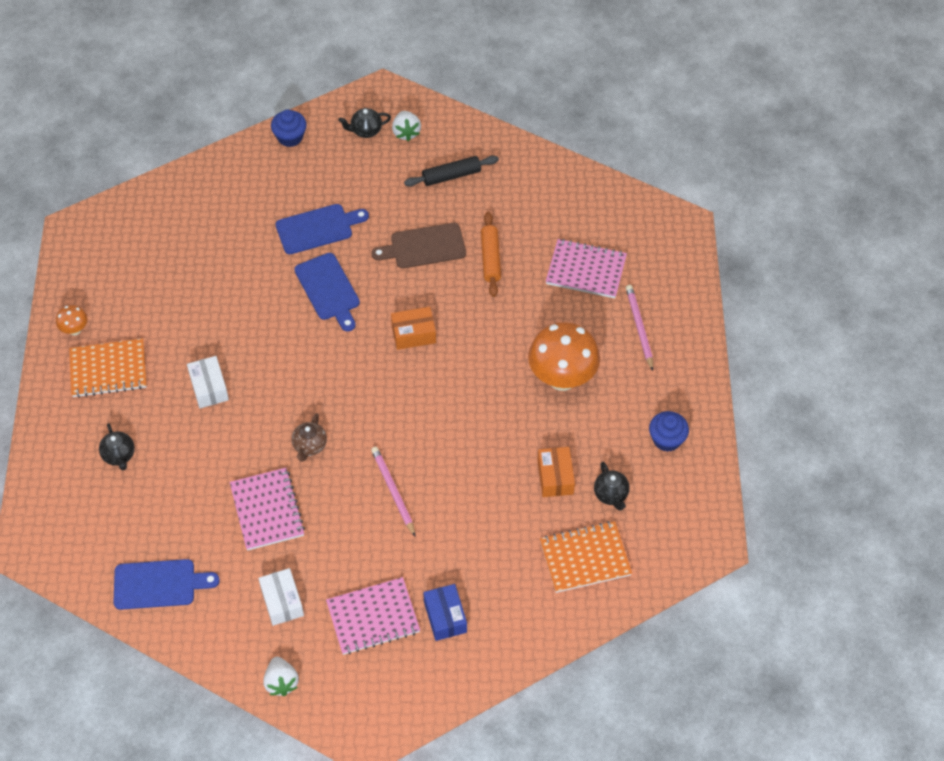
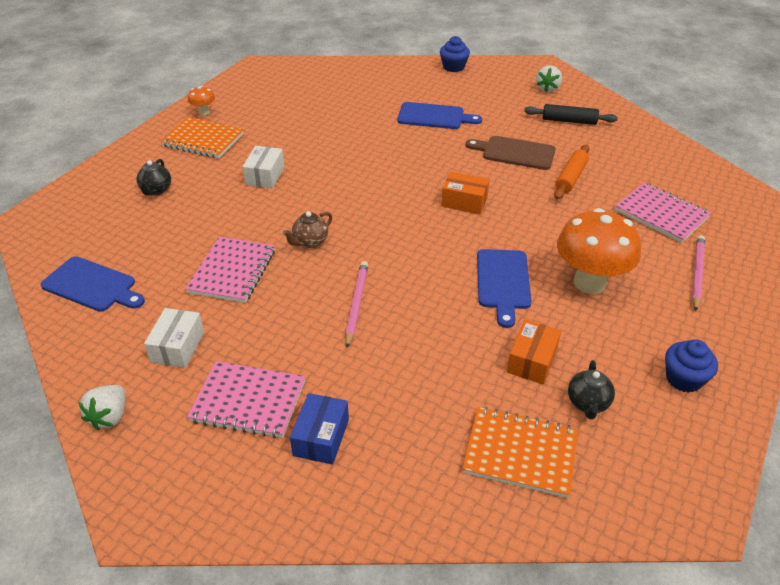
camera: 30 degrees right, 15 degrees down
blue cutting board [294,253,360,331] -> blue cutting board moved to [477,249,532,328]
black teapot [338,108,391,138] -> none

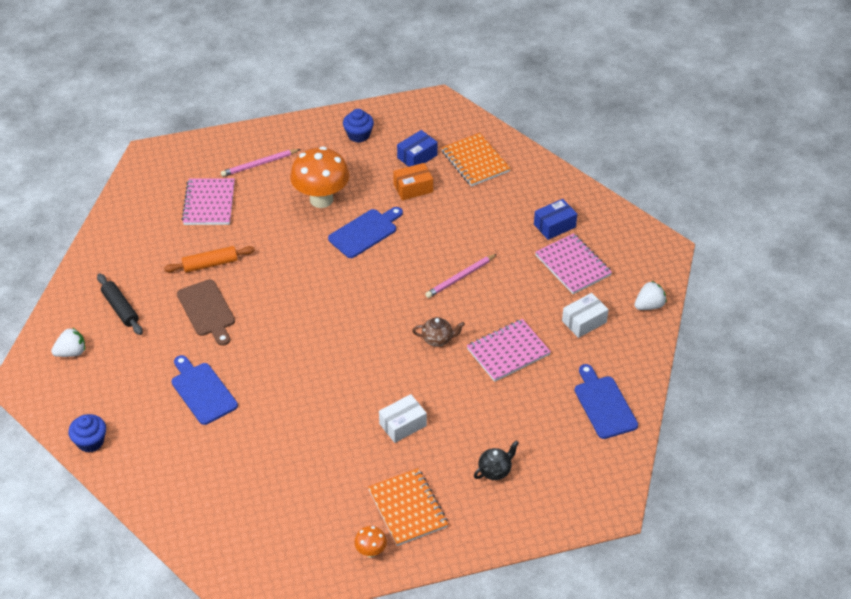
camera: 135 degrees left, 5 degrees up
orange box [442,172,489,214] -> none
black teapot [568,360,615,420] -> blue box [397,130,438,167]

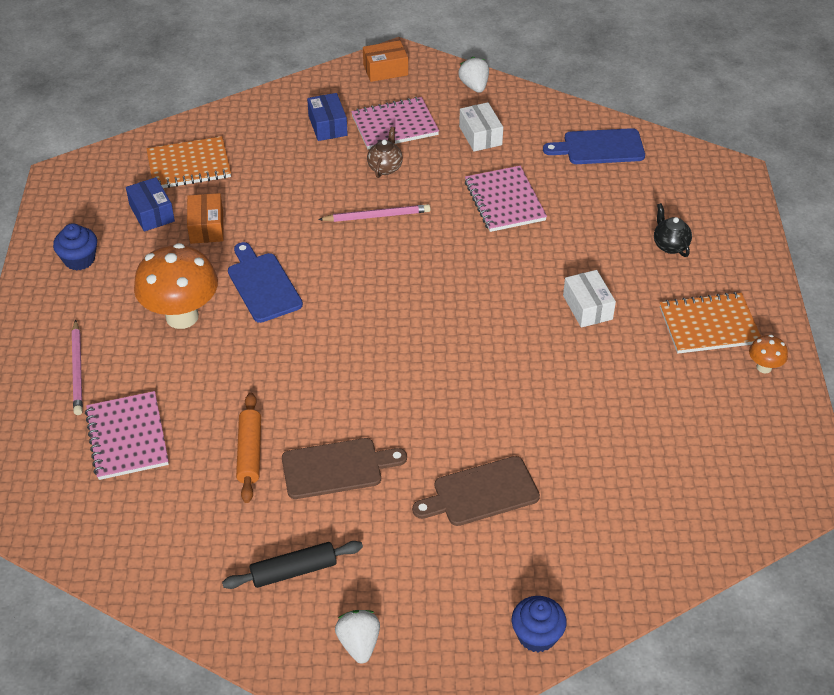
camera: 75 degrees left, 0 degrees up
blue cutting board [172,355,238,425] -> brown cutting board [412,456,540,526]
pink notebook [182,178,235,225] -> pink notebook turned 60 degrees clockwise [85,391,169,480]
brown teapot [412,317,465,347] -> brown teapot moved to [367,127,403,178]
pink pencil [425,254,497,298] -> pink pencil turned 75 degrees counterclockwise [318,204,430,222]
none -> orange box [363,40,408,82]

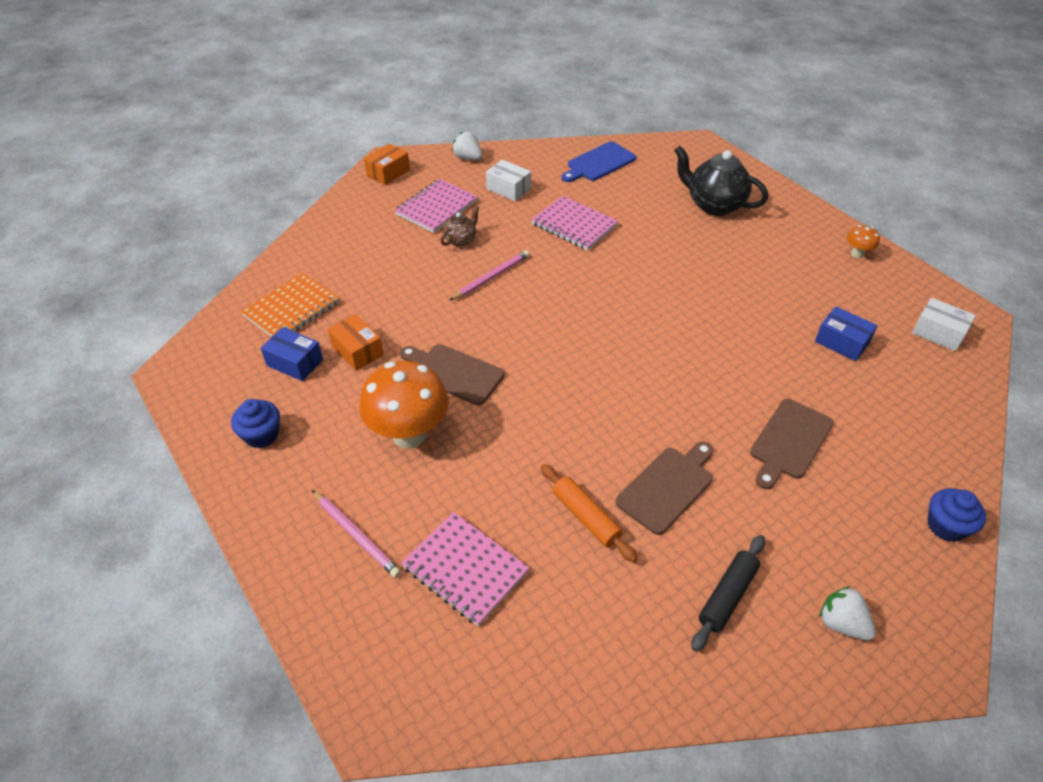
camera: 35 degrees left, 0 degrees up
blue cutting board [228,242,303,323] -> brown cutting board [400,344,505,405]
blue box [307,93,348,141] -> blue box moved to [815,306,878,361]
brown teapot [367,127,403,178] -> brown teapot turned 60 degrees clockwise [440,205,479,247]
white box [563,270,616,328] -> white box moved to [912,298,976,351]
black teapot [654,203,692,257] -> black teapot [674,146,768,216], size x1.91
orange notebook [660,292,761,354] -> none

